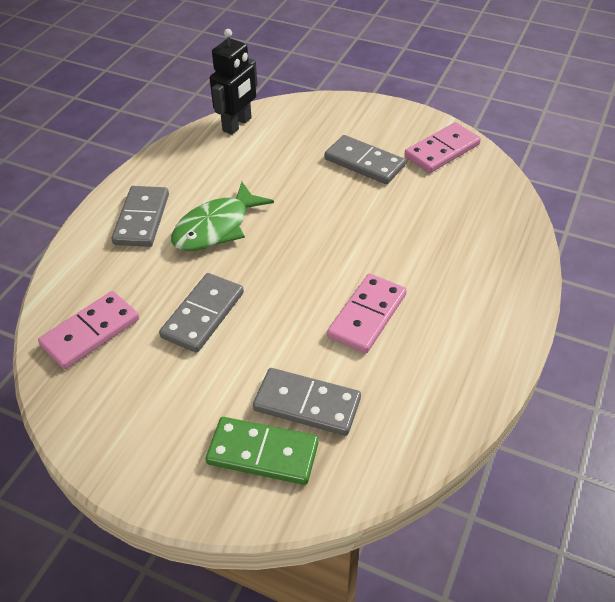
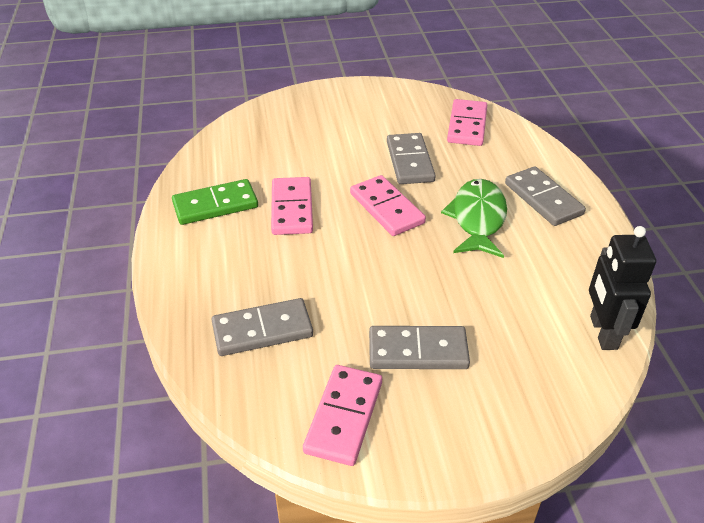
camera: 145 degrees right, 5 degrees down
green domino [206,417,319,485] -> green domino moved to [172,179,258,225]
grey domino [253,368,361,436] -> grey domino moved to [211,298,313,356]
none -> pink domino [350,175,426,236]

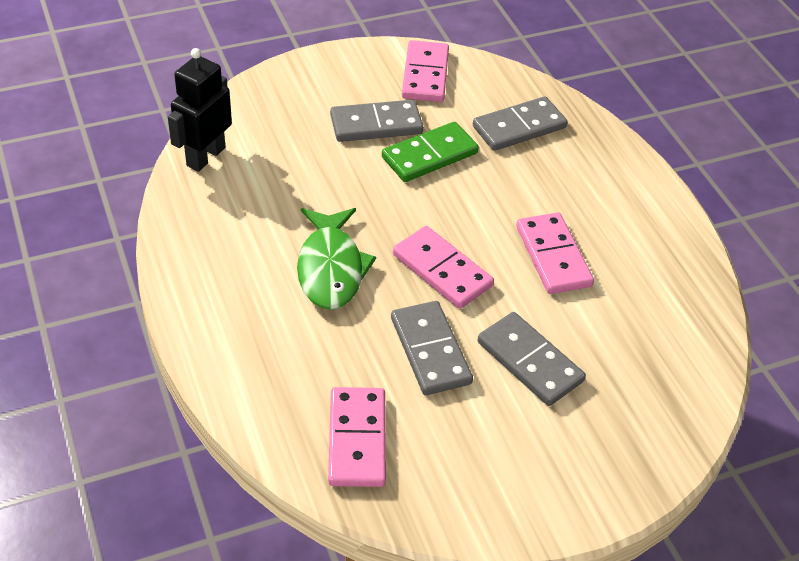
camera: 165 degrees right, 5 degrees up
green domino [172,179,258,225] -> green domino moved to [382,122,479,182]
grey domino [505,167,586,226] -> grey domino moved to [478,312,586,406]
black robot [589,226,656,350] -> black robot turned 135 degrees counterclockwise [168,48,232,172]

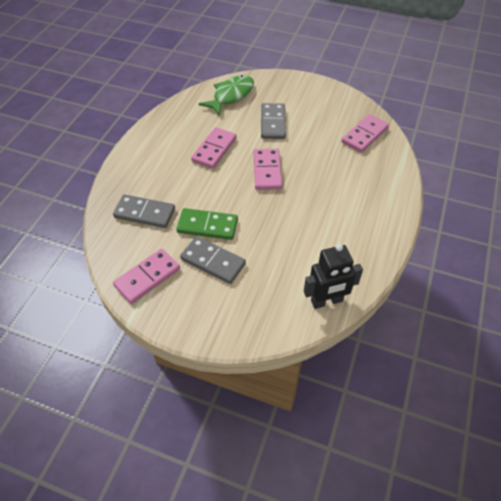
camera: 135 degrees left, 5 degrees up
green fish [297,208,376,310] -> green fish moved to [199,75,254,116]
grey domino [391,301,473,395] -> none

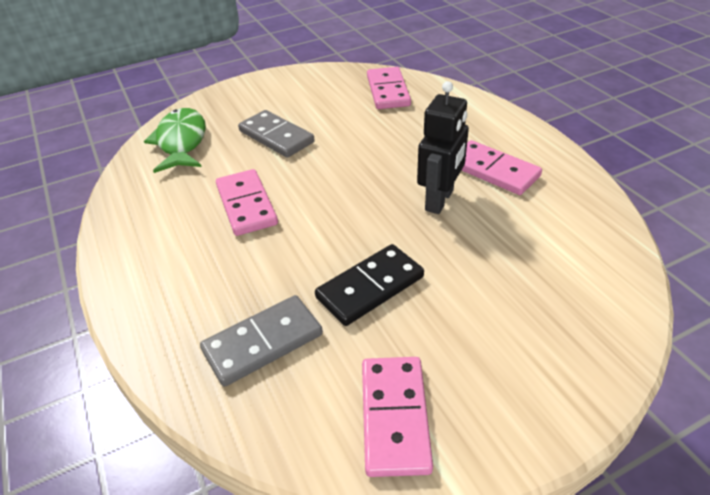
camera: 45 degrees left, 10 degrees down
green domino [176,208,238,240] -> black domino [315,244,424,326]
grey domino [180,236,246,284] -> none
pink domino [254,149,282,190] -> pink domino moved to [461,140,542,195]
black robot [304,244,363,309] -> black robot moved to [417,81,469,214]

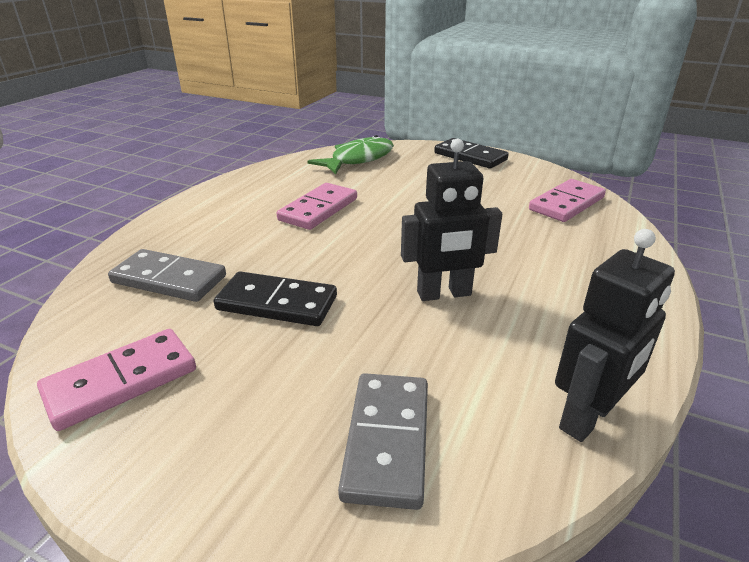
camera: 50 degrees right, 10 degrees down
grey domino [238,110,314,158] -> grey domino moved to [338,373,428,510]
pink domino [461,140,542,195] -> none
none -> black domino [434,138,509,169]
none -> black robot [555,229,675,442]

